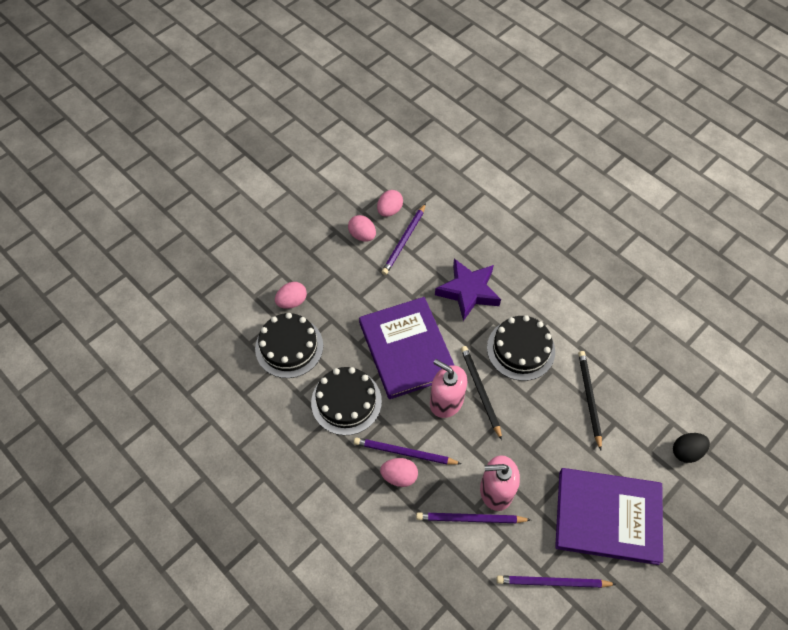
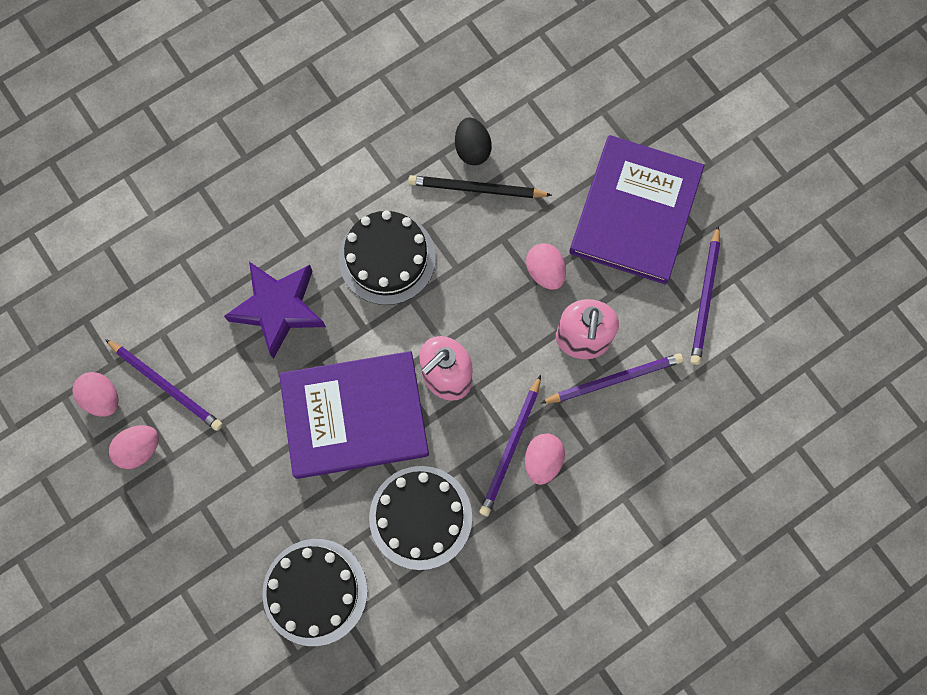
camera: 80 degrees left, 15 degrees up
pink egg [275,282,307,309] -> pink egg moved to [526,243,566,290]
purple pencil [416,512,531,523] -> purple pencil turned 120 degrees counterclockwise [540,353,683,404]
black pencil [461,346,502,440] -> none
black egg [673,433,710,463] -> black egg moved to [455,117,492,165]

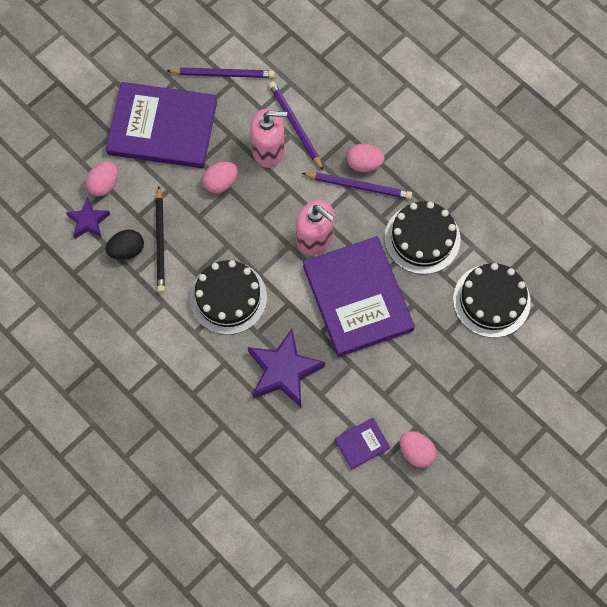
camera: 100 degrees left, 5 degrees down
pink egg [72,372,119,417] -> pink egg moved to [86,161,118,196]
purple pencil [105,339,223,431] -> purple book [335,418,390,469]
none -> purple star [66,198,110,239]

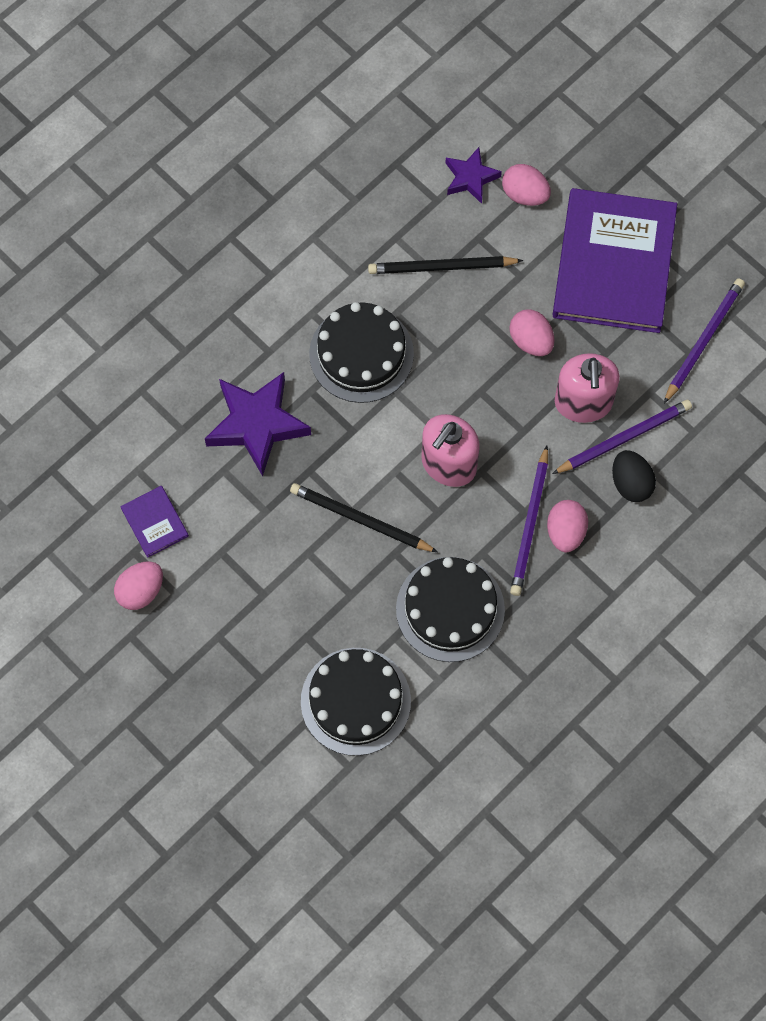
camera: 90 degrees right, 0 degrees up
black egg [106,229,144,260] -> black egg moved to [612,450,656,502]
purple pencil [167,67,275,78] -> purple pencil turned 150 degrees counterclockwise [664,278,745,403]
purple book [303,236,415,357] -> black pencil [290,483,438,552]

